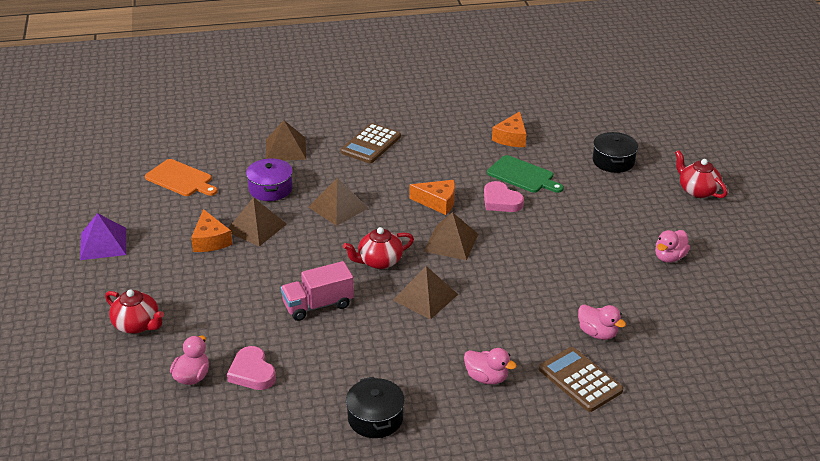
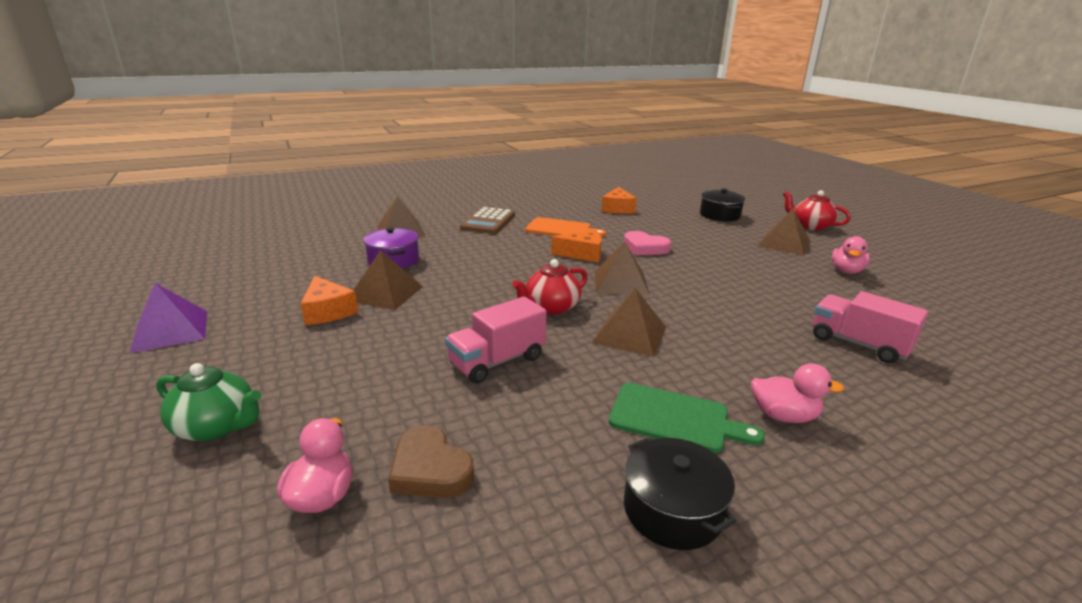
camera: 15 degrees left, 10 degrees down
red teapot [105,290,164,334] -> green teapot [156,363,261,441]
orange cutting board [145,159,218,196] -> orange cutting board moved to [525,217,606,237]
pink heart [227,346,276,390] -> brown heart [388,425,474,498]
brown pyramid [309,178,368,226] -> brown pyramid moved to [758,209,811,255]
green cutting board [487,155,564,193] -> green cutting board moved to [609,383,765,453]
brown calculator [539,347,623,412] -> none
pink duck [578,304,626,340] -> pink truck [813,291,928,363]

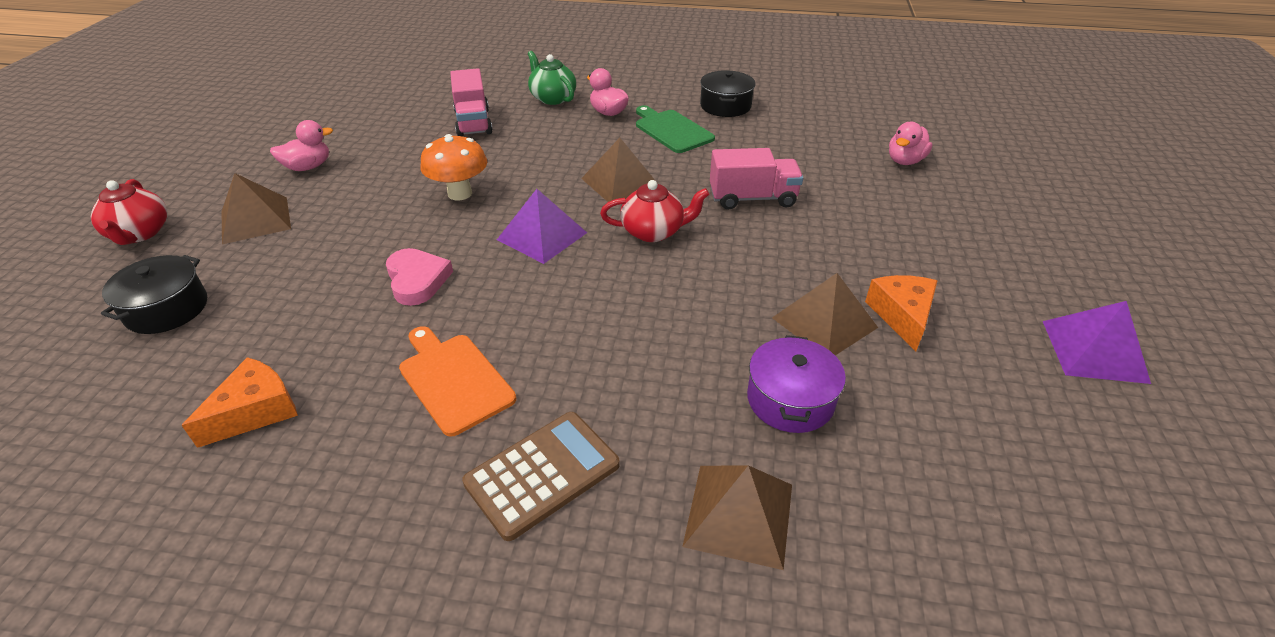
camera: 145 degrees left, 15 degrees up
green teapot [156,363,261,441] -> green teapot moved to [528,51,576,105]
brown heart [388,425,474,498] -> none
orange cheese [551,230,602,262] -> none
brown pyramid [594,242,650,296] -> purple pyramid [497,189,587,264]
none -> orange mushroom [420,134,487,201]

